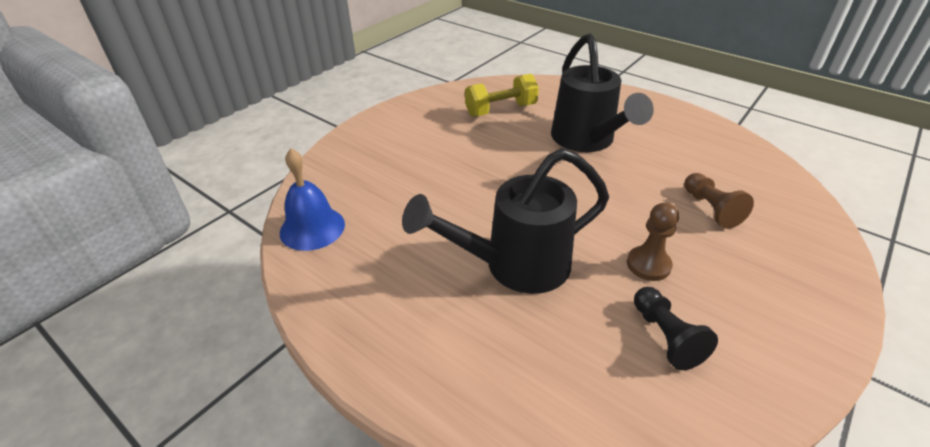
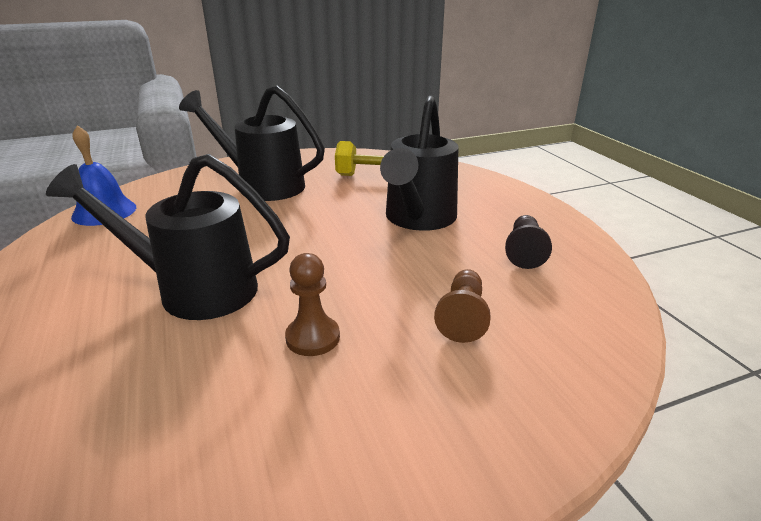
camera: 30 degrees right, 10 degrees down
black pawn [634,287,718,370] -> black pawn moved to [505,215,552,269]
none -> black watering can [179,86,325,201]

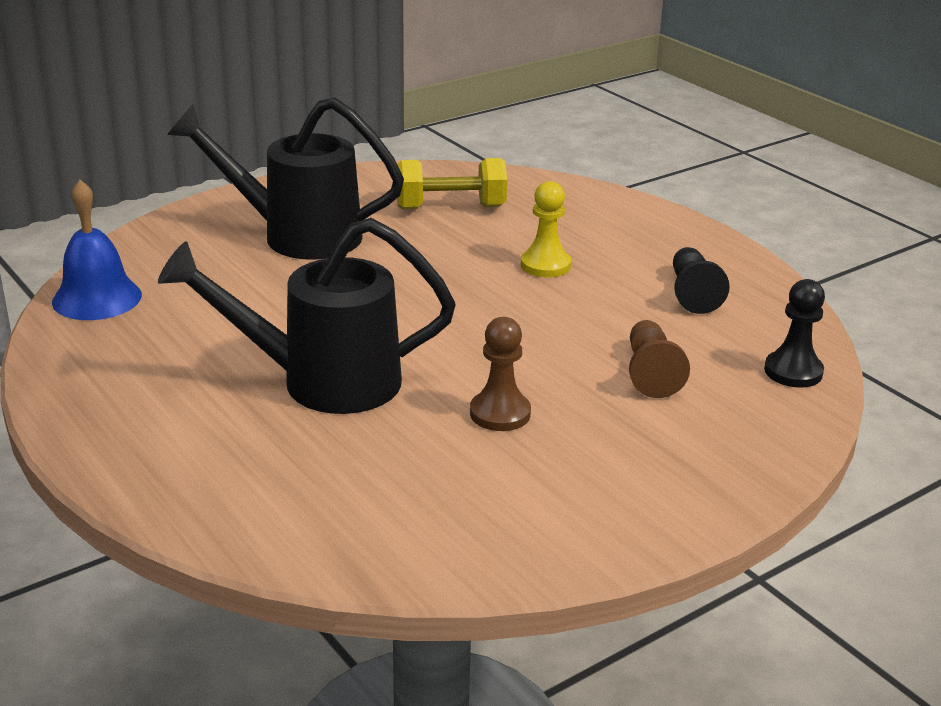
camera: 15 degrees left, 0 degrees up
black watering can [380,96,459,231] -> yellow pawn [521,181,571,278]
none -> black pawn [764,279,825,388]

